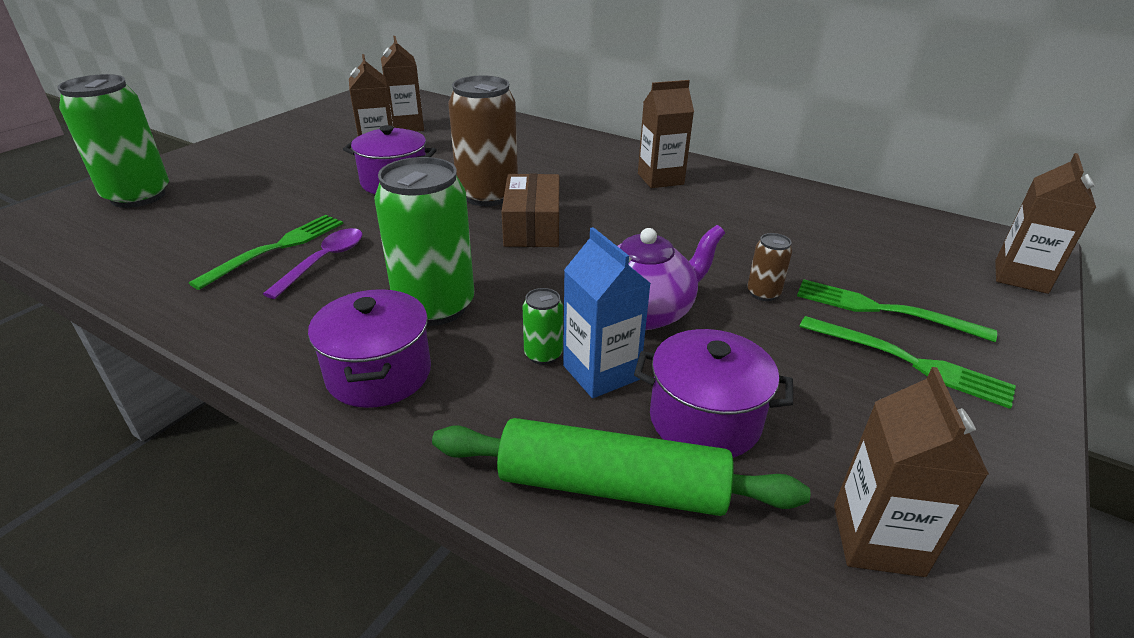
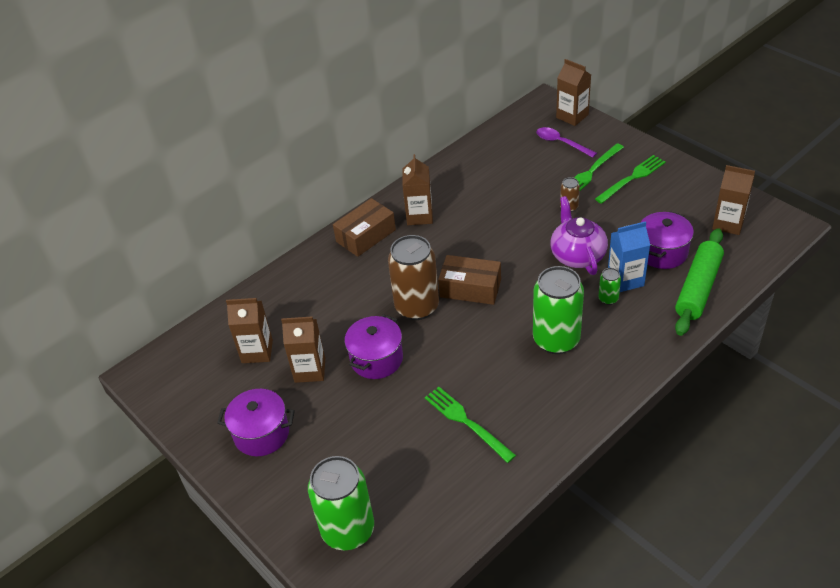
camera: 70 degrees left, 10 degrees up
purple spoon [263,228,363,299] -> purple spoon moved to [537,127,597,158]
purple pot [308,289,431,408] -> purple pot moved to [217,389,295,456]
none -> brown box [333,198,396,257]

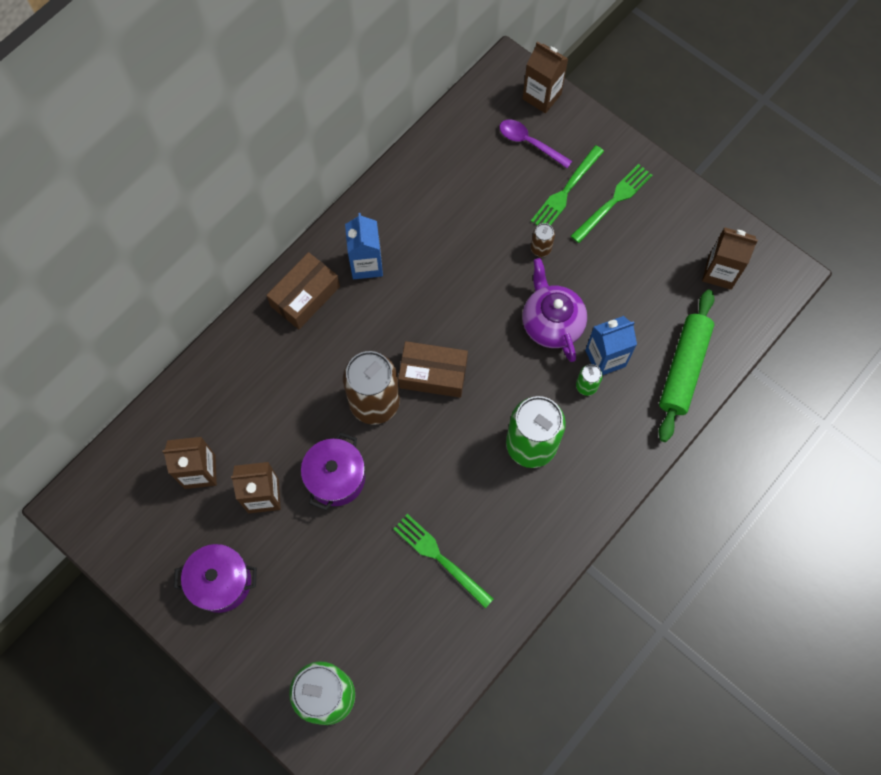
camera: 10 degrees left, 25 degrees up
brown carton [402,154,433,225] -> blue carton [345,213,383,279]
purple pot [641,211,694,269] -> none

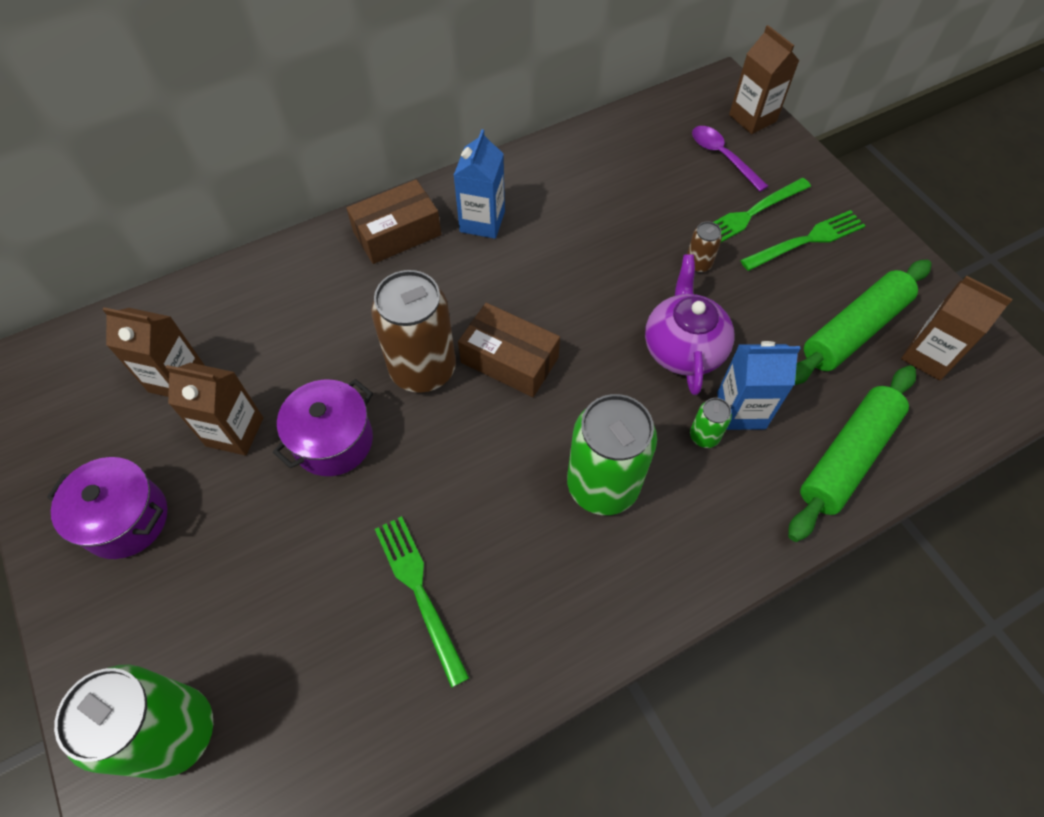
camera: 20 degrees right, 10 degrees down
none -> green rolling pin [795,260,932,385]

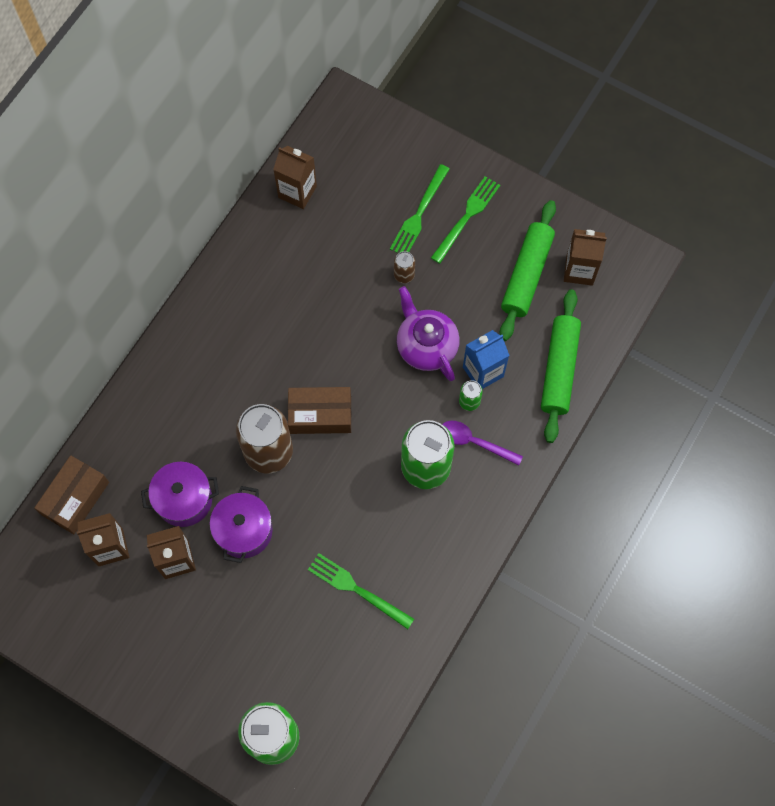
camera: 30 degrees left, 10 degrees up
purple pot [47,457,167,559] -> purple pot moved to [141,462,219,527]
brown box [346,179,441,264] -> brown box moved to [34,455,109,534]
blue carton [453,129,505,239] -> none
purple spoon [692,126,768,192] -> purple spoon moved to [442,421,523,465]
brown carton [729,25,799,134] -> brown carton moved to [273,146,317,209]

